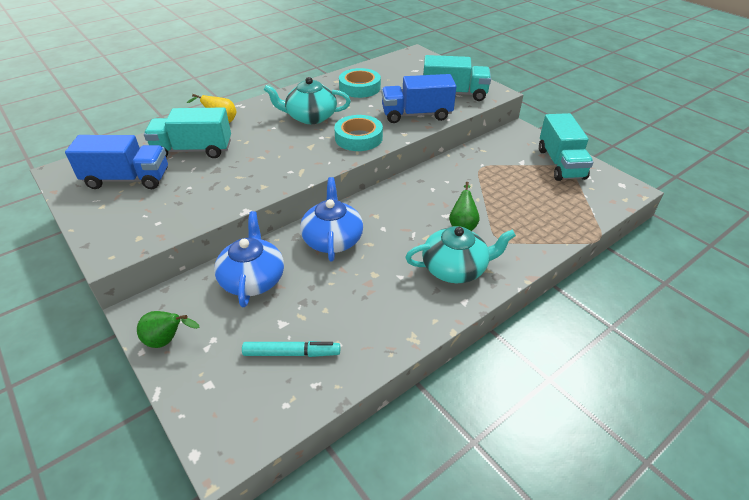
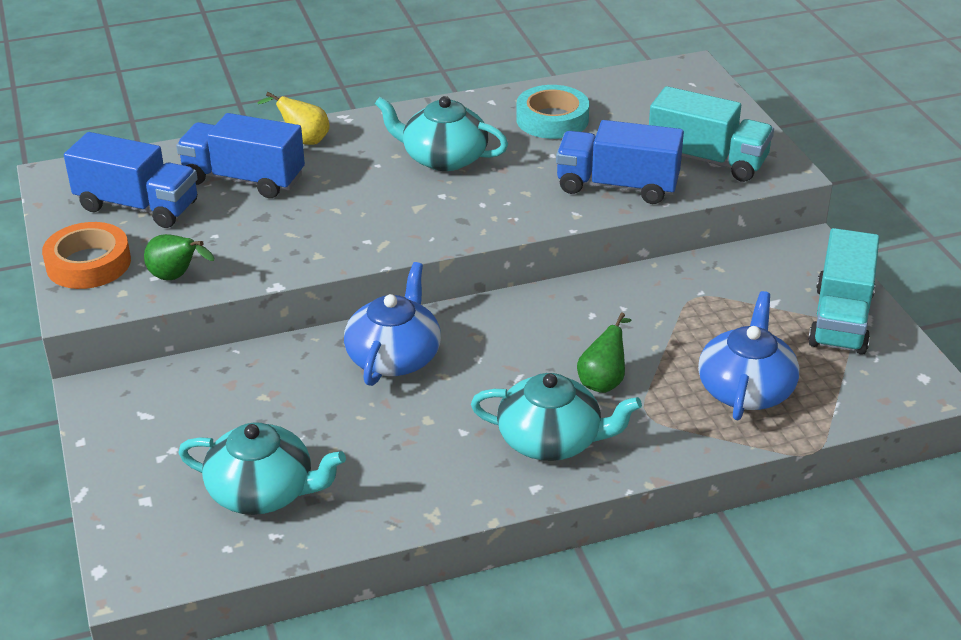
camera: 20 degrees right, 5 degrees down
green pear [137,311,199,348] -> green pear moved to [144,234,214,280]
turquoise truck [144,108,231,158] -> blue truck [176,113,305,198]
blue teapot [214,211,284,307] -> blue teapot moved to [698,291,799,420]
turquoise marker [242,341,340,357] -> turquoise teapot [178,422,346,515]
turquoise tape [334,115,383,151] -> none
none -> orange tape [42,222,131,289]

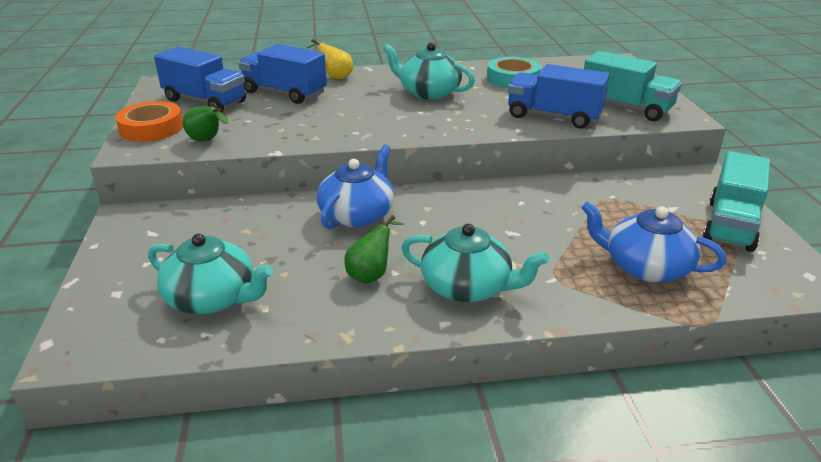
camera: 10 degrees right, 5 degrees down
green pear [577,313,631,393] -> green pear moved to [344,215,404,284]
blue teapot [698,291,799,420] -> blue teapot turned 90 degrees counterclockwise [581,201,726,283]

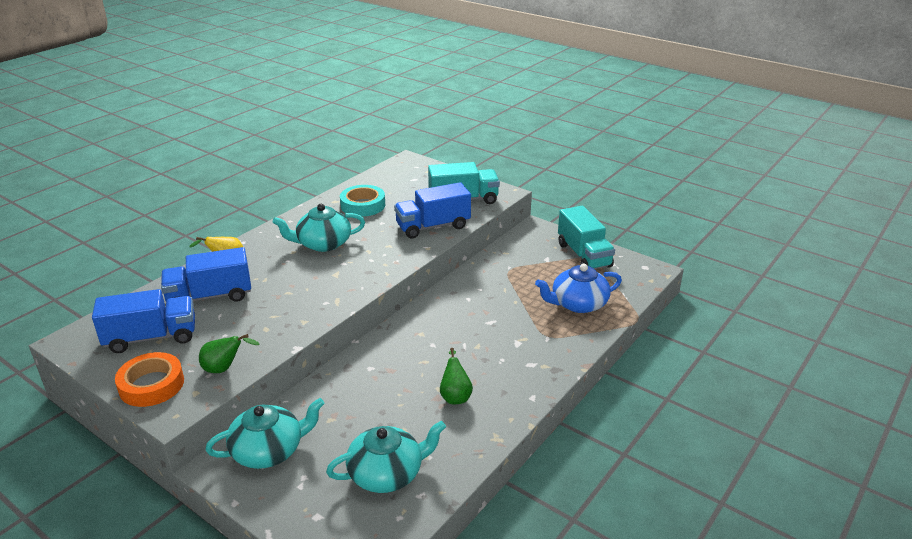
camera: 45 degrees left, 0 degrees up
blue teapot [317,145,395,229] -> none
turquoise teapot [401,224,549,302] -> turquoise teapot moved to [205,398,325,469]

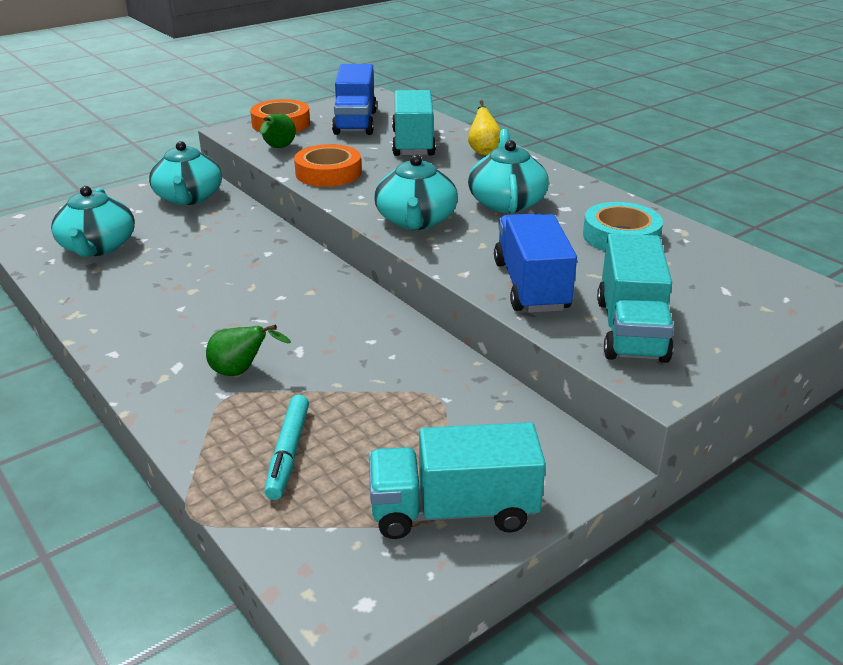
camera: 105 degrees right, 0 degrees up
blue truck [161,247,251,302] -> turquoise truck [392,90,436,156]
green pear [440,348,473,405] -> green pear moved to [206,325,291,376]
blue teapot [535,264,622,313] -> turquoise marker [264,395,309,500]
none -> orange tape [294,144,361,187]
none -> turquoise teapot [374,155,458,230]

